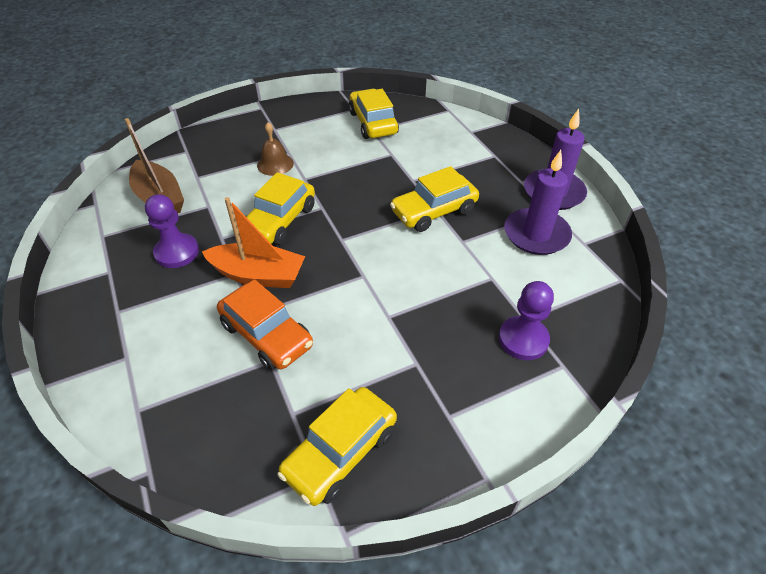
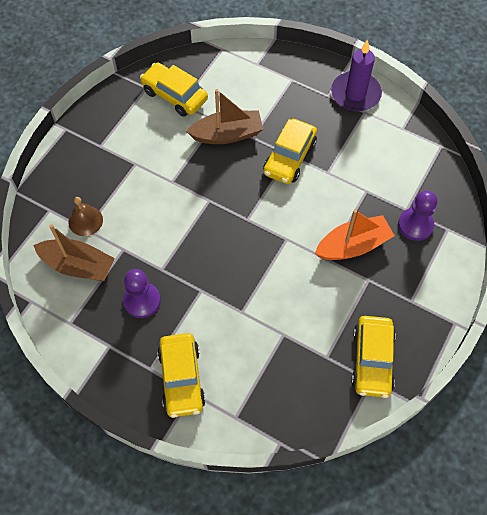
camera: 35 degrees left, 15 degrees up
orange boat [202,197,305,288] -> orange boat moved to [315,209,395,260]
orange car [217,279,313,370] -> none
yellow car [238,172,315,245] -> yellow car moved to [157,333,206,418]
brown bell [257,122,294,176] -> brown bell moved to [68,197,103,236]
purple candle [504,150,572,255] -> none
none -> brown boat [186,89,263,144]

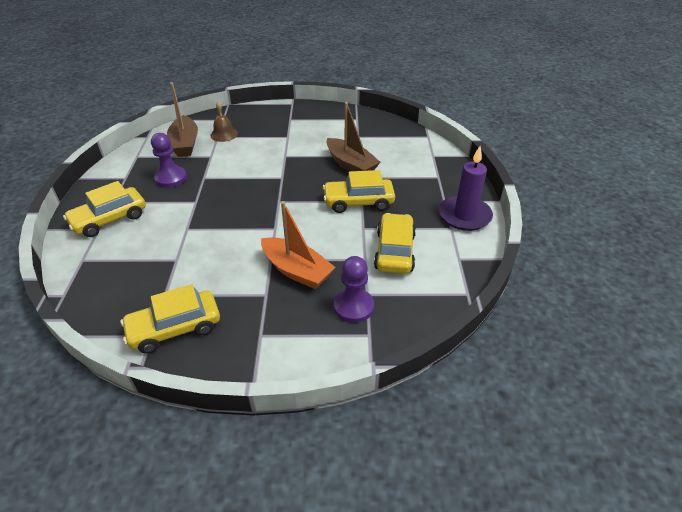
camera: 60 degrees right, 20 degrees down
yellow car [140,63,208,117] -> yellow car moved to [374,213,416,274]

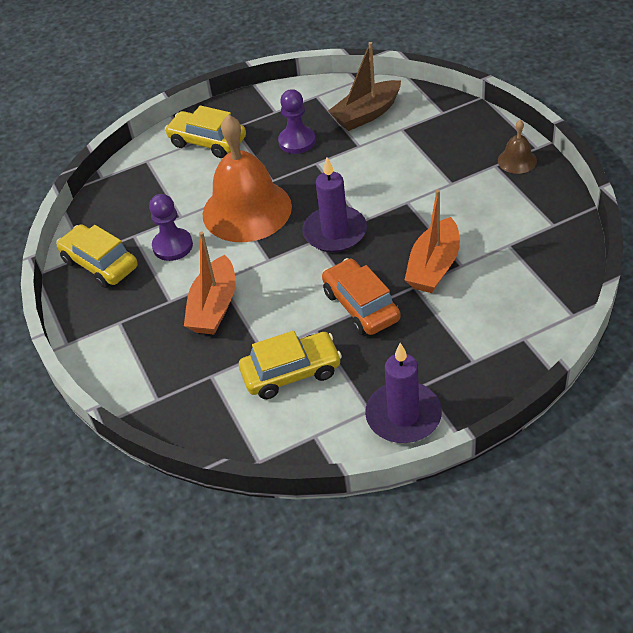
camera: 70 degrees right, 5 degrees up
brown bell [211,101,238,142] -> brown bell moved to [498,120,537,174]
yellow car [323,170,395,213] -> orange car [322,258,401,335]
brown boat [326,102,380,171] -> orange boat [405,190,460,293]
purple pawn [334,256,374,323] -> purple pawn moved to [149,194,193,261]
none -> orange bell [203,115,292,242]
none -> purple candle [302,157,367,252]

